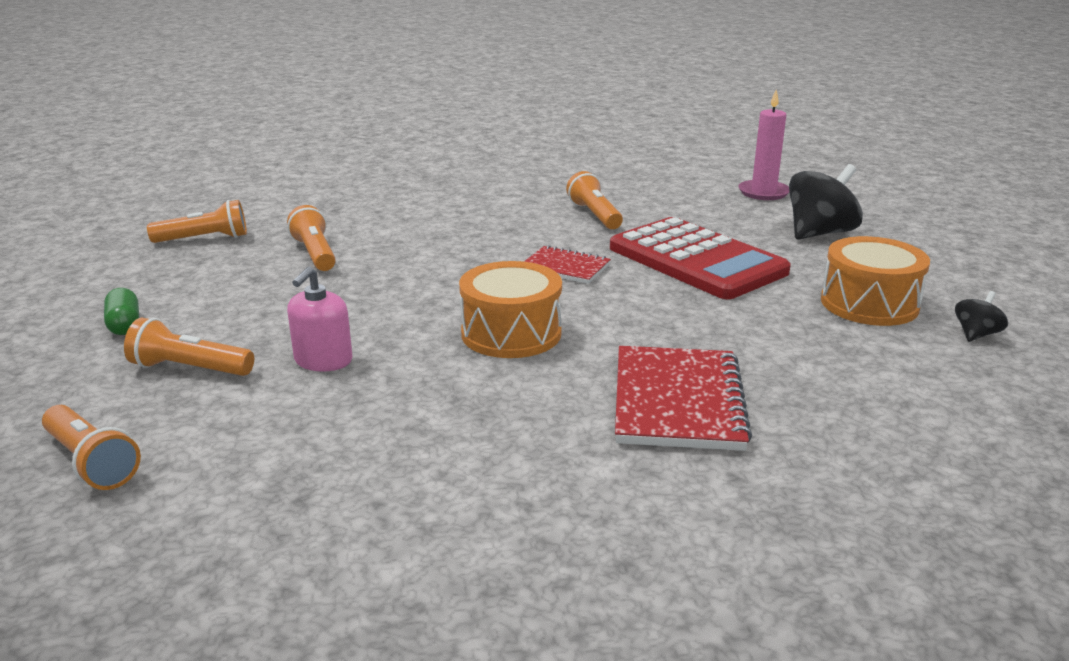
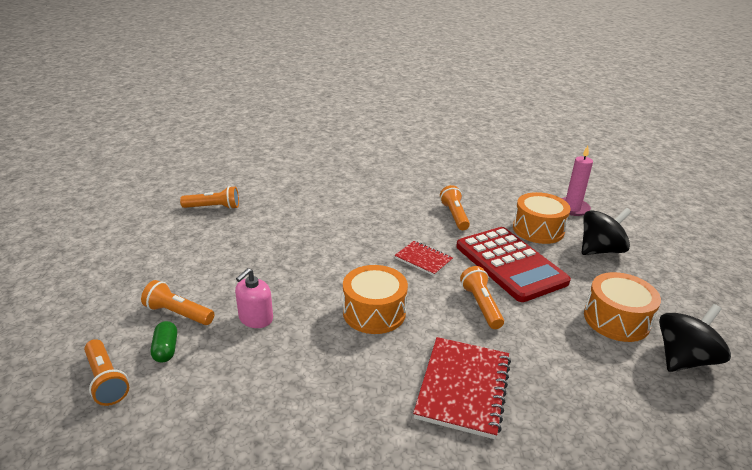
camera: 10 degrees right, 5 degrees up
green capsule [104,288,139,335] -> green capsule moved to [151,321,177,362]
orange flashlight [287,205,336,271] -> orange flashlight moved to [460,266,504,329]
black spinning top [955,291,1008,342] -> black spinning top [659,304,731,372], size x2.01
none -> orange drum [513,192,571,244]

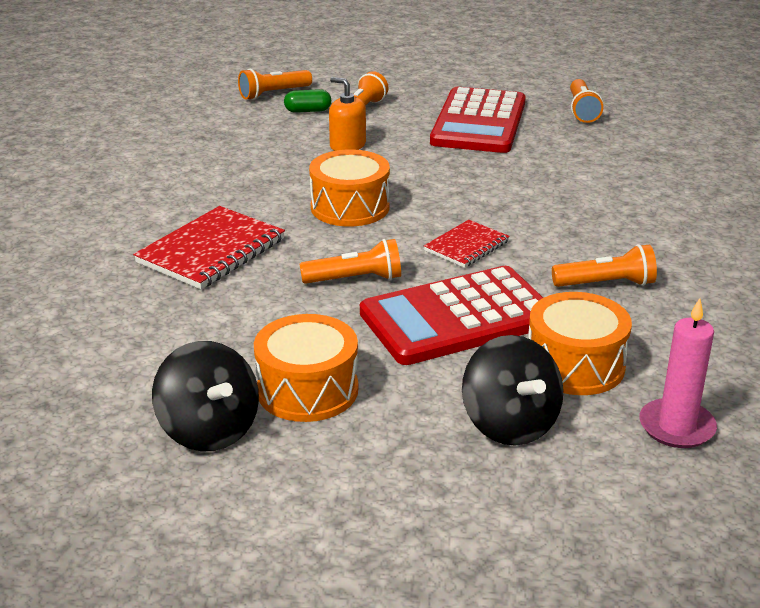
camera: 95 degrees right, 0 degrees up
pink soap dispenser [235,268,273,328] -> orange soap dispenser [329,77,366,151]
red notebook [413,337,511,439] -> red notebook turned 75 degrees counterclockwise [133,206,285,289]
none -> red calculator [430,87,526,153]

